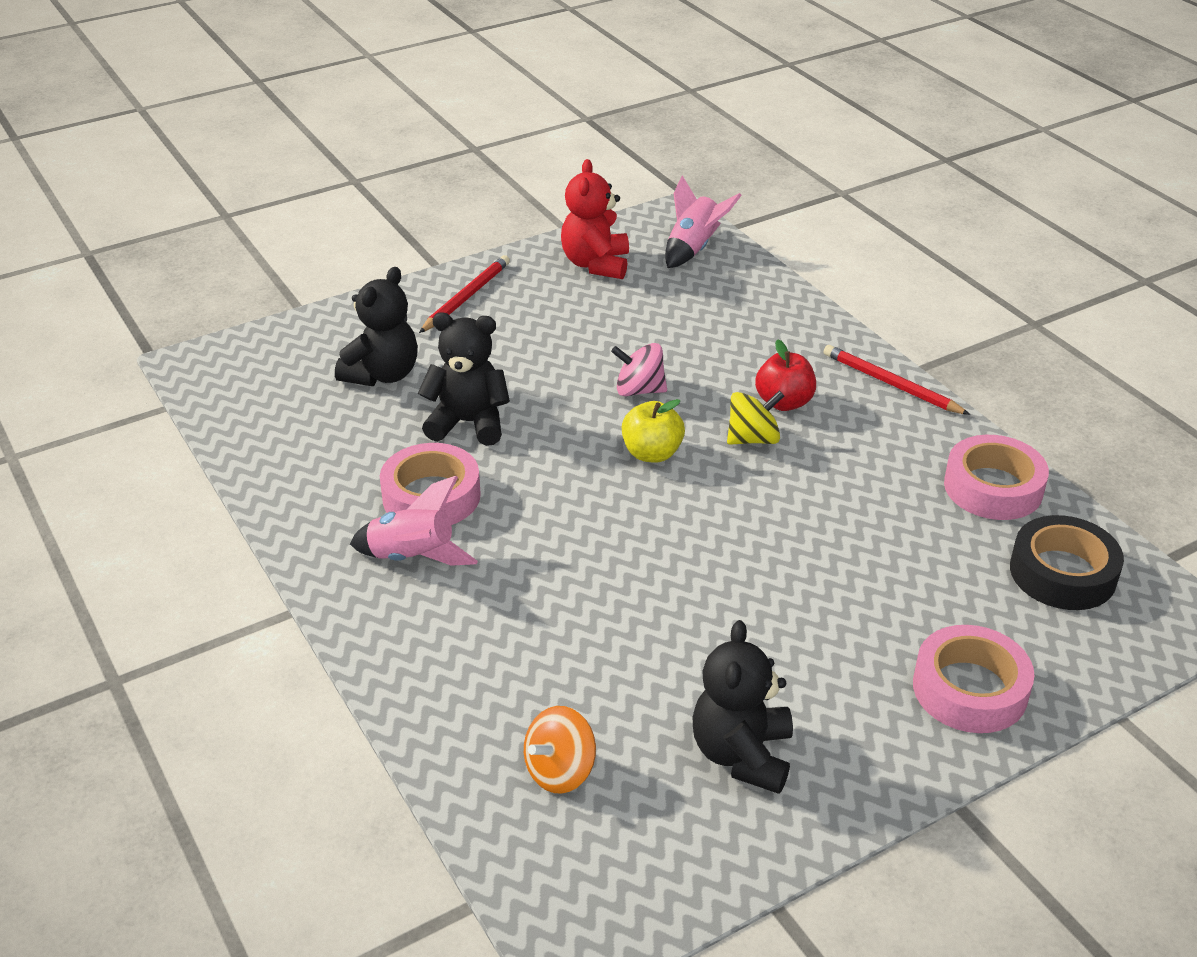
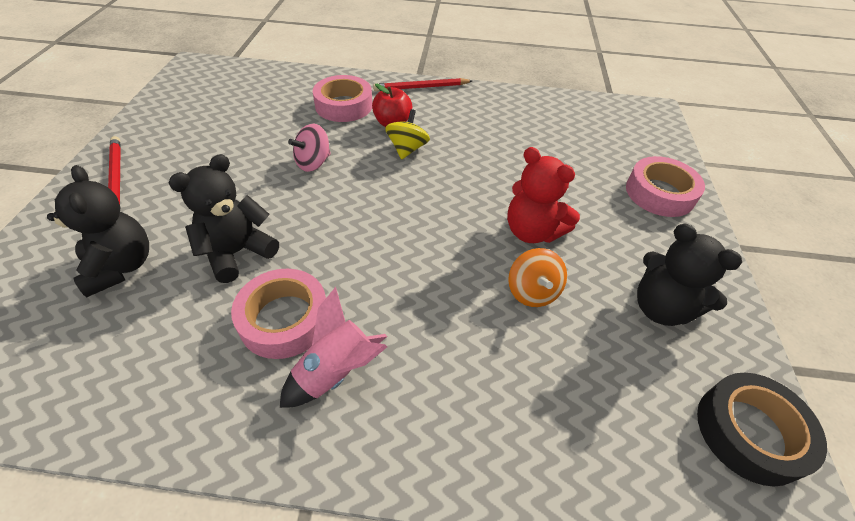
camera: 55 degrees left, 10 degrees up
orange spinning top [524,706,596,794] -> orange spinning top moved to [508,248,567,307]
red teddy bear [561,159,629,279] -> red teddy bear moved to [507,147,580,243]
yellow apple [622,399,685,463] -> none
pink rocket [665,175,742,268] -> none
pink tape [944,435,1049,520] -> pink tape moved to [313,75,372,122]
black tape [1010,515,1124,610] -> black tape moved to [697,373,827,487]

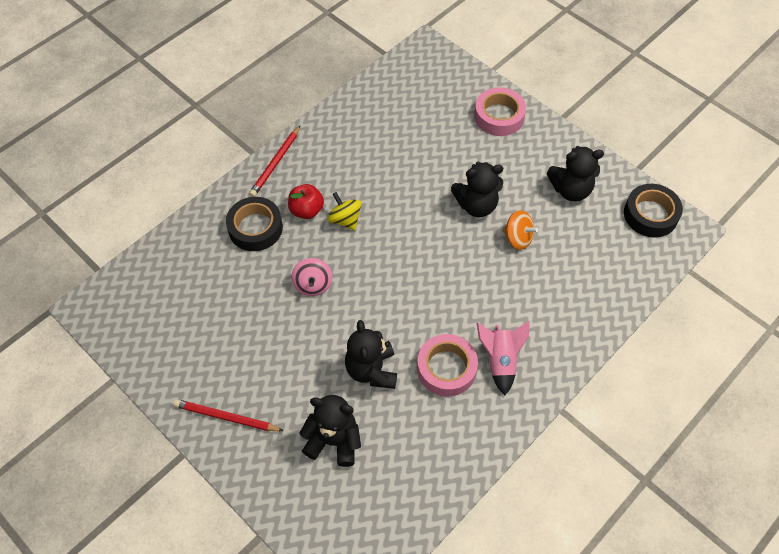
camera: 50 degrees left, 10 degrees up
pink tape [313,75,372,122] -> black tape [226,197,283,251]
red teddy bear [507,147,580,243] -> black teddy bear [451,161,503,217]

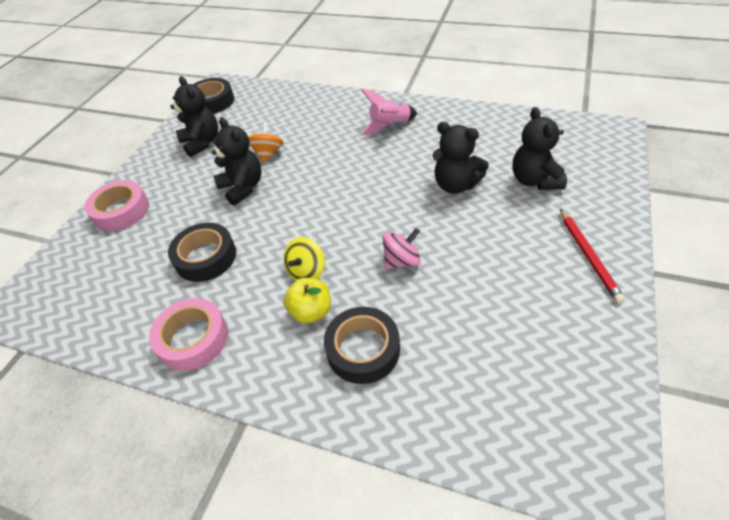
camera: 110 degrees left, 10 degrees down
red pencil [249,126,300,197] -> none
red apple [288,184,324,219] -> yellow apple [284,278,331,323]
black teddy bear [345,320,397,389] -> black teddy bear turned 60 degrees clockwise [433,122,489,194]
pink tape [417,334,478,397] -> pink tape moved to [149,298,228,371]
none -> black tape [168,223,236,282]

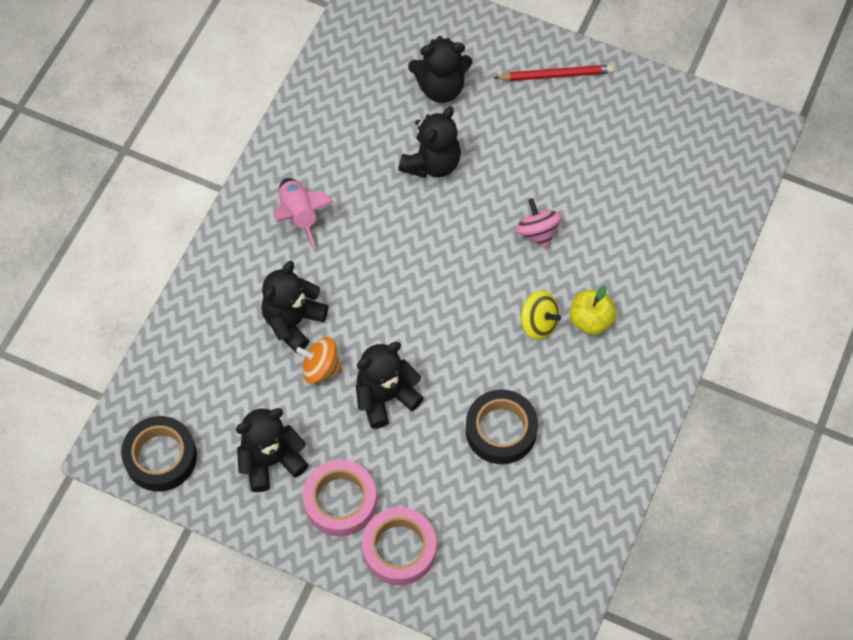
camera: 90 degrees left, 15 degrees up
pink tape [149,298,228,371] -> pink tape moved to [303,460,377,536]
black tape [324,307,400,384] -> none
none -> black teddy bear [261,261,328,353]

